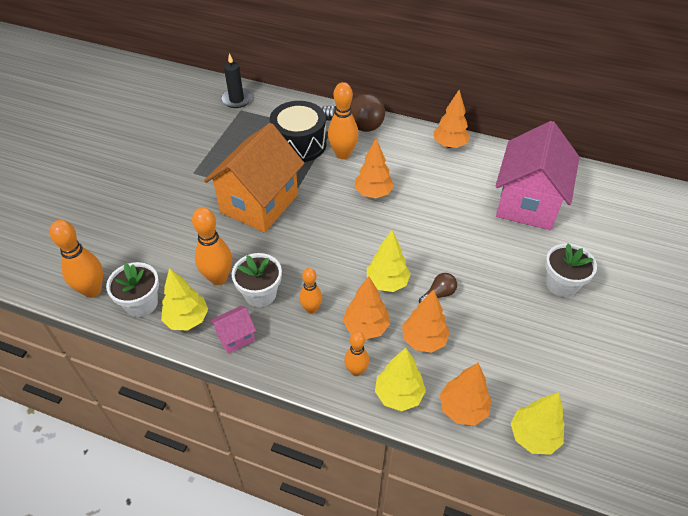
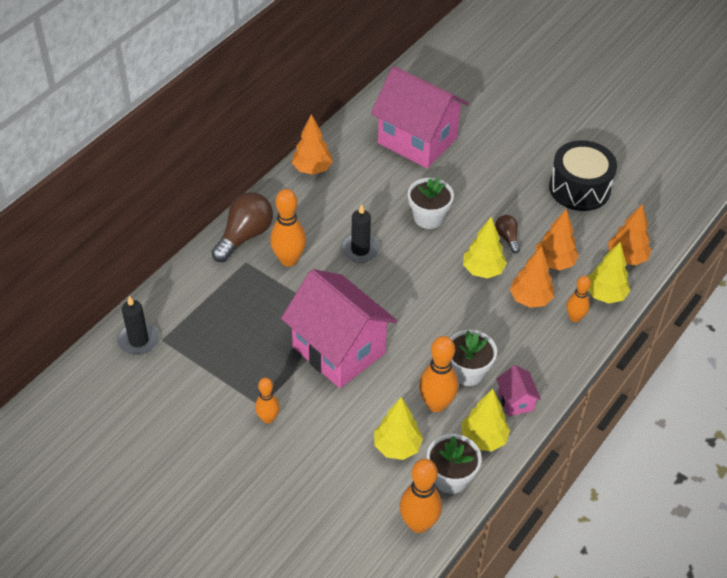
camera: 75 degrees left, 0 degrees up
orange house [204,123,305,233] -> pink house [281,269,397,388]
black drum [269,101,326,162] -> black drum moved to [549,140,617,211]
orange bowling pin [299,268,322,314] -> orange bowling pin moved to [255,378,280,424]
orange tree [354,138,394,198] -> black candle [341,204,380,263]
yellow tree [510,392,565,455] -> yellow tree moved to [374,397,423,460]
white flower pot [545,243,597,297] -> white flower pot moved to [408,177,454,229]

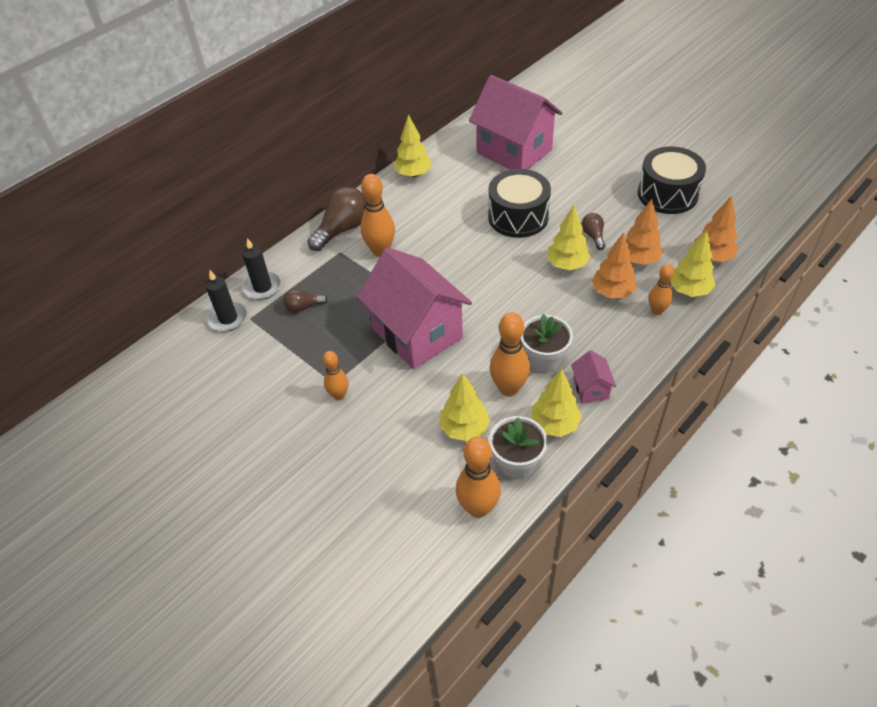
camera: 10 degrees right, 0 degrees up
orange tree [292,114,333,175] -> yellow tree [393,114,432,177]
black candle [341,204,380,263] -> black candle moved to [242,238,281,300]
white flower pot [408,177,454,229] -> black drum [488,169,551,238]
none -> brown light bulb [284,289,328,312]

